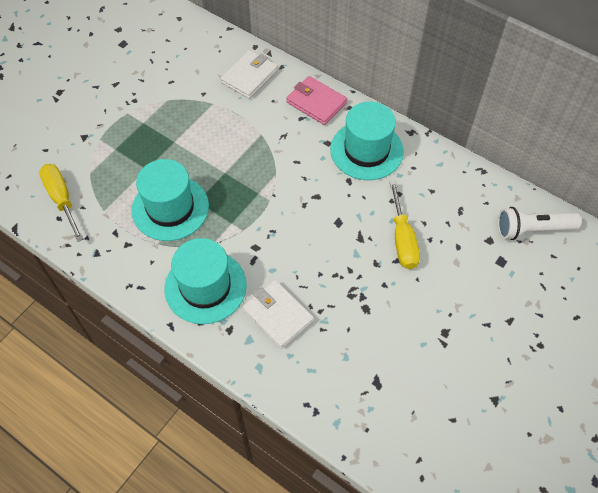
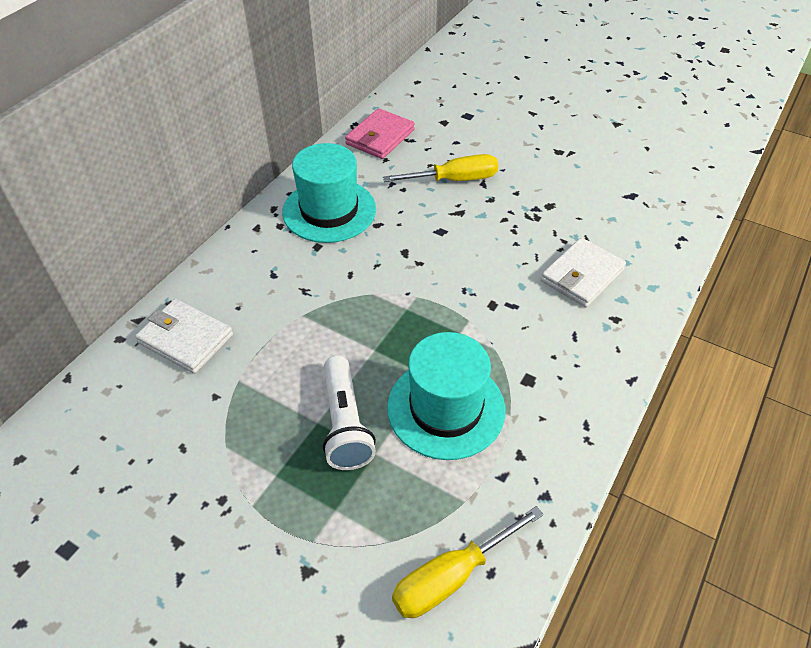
camera: 95 degrees left, 10 degrees down
turquoise hat [165,238,247,324] -> none
pink wallet [286,76,347,125] -> pink wallet moved to [345,108,415,159]
white flashlight [497,207,582,240] -> white flashlight moved to [323,356,376,470]

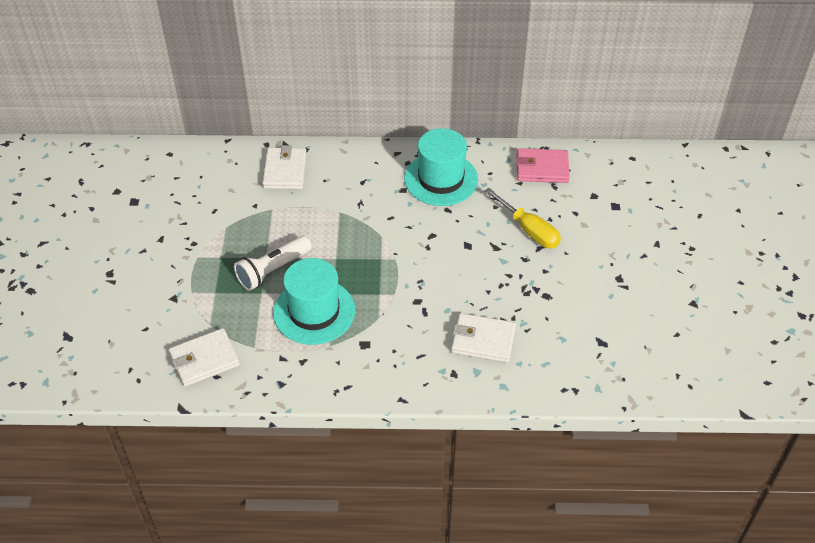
camera: 60 degrees right, 0 degrees up
yellow screwdriver [392,506,544,618] -> white wallet [169,328,240,387]

